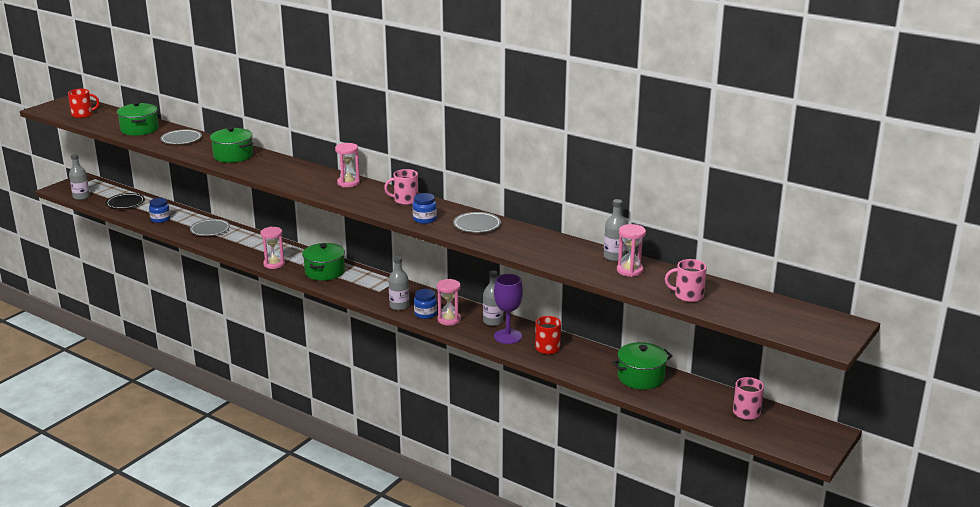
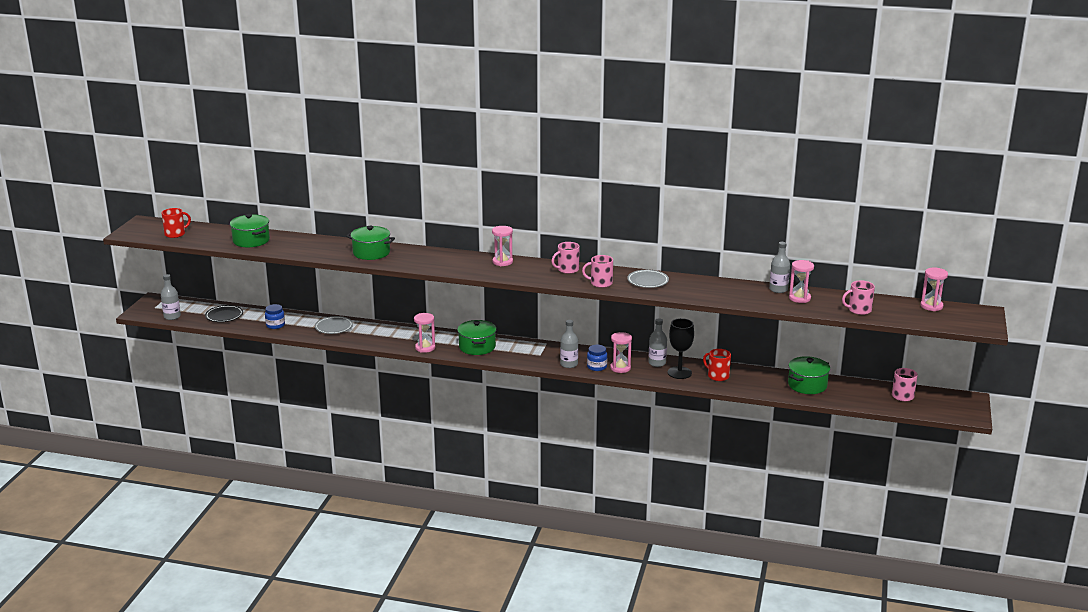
camera: 20 degrees left, 0 degrees up
grey plate [161,129,202,144] -> none
blue jar [413,193,437,224] -> pink mug [582,255,613,288]
purple goblet [494,274,523,344] -> black goblet [668,318,694,379]
none -> pink hourglass [920,268,948,311]

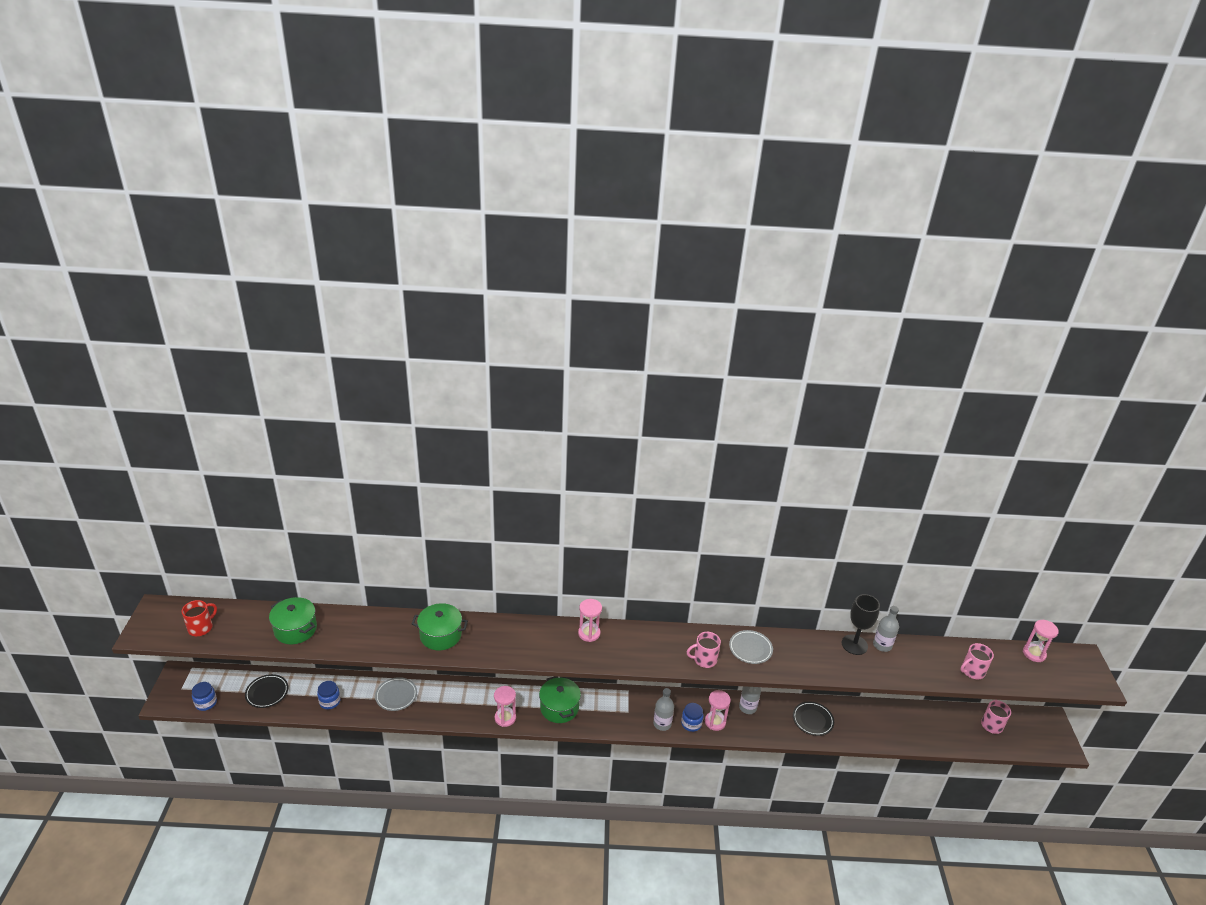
camera: 15 degrees left, 10 degrees up
grey bottle [161,274,181,320] -> blue jar [192,682,217,711]
pink mug [551,242,579,274] -> none
black goblet [668,318,694,379] -> black goblet moved to [842,594,880,655]
red mug [703,349,731,381] -> black plate [793,701,834,736]
green pot [788,356,830,394] -> none
pink hourglass [789,260,814,303] -> none

